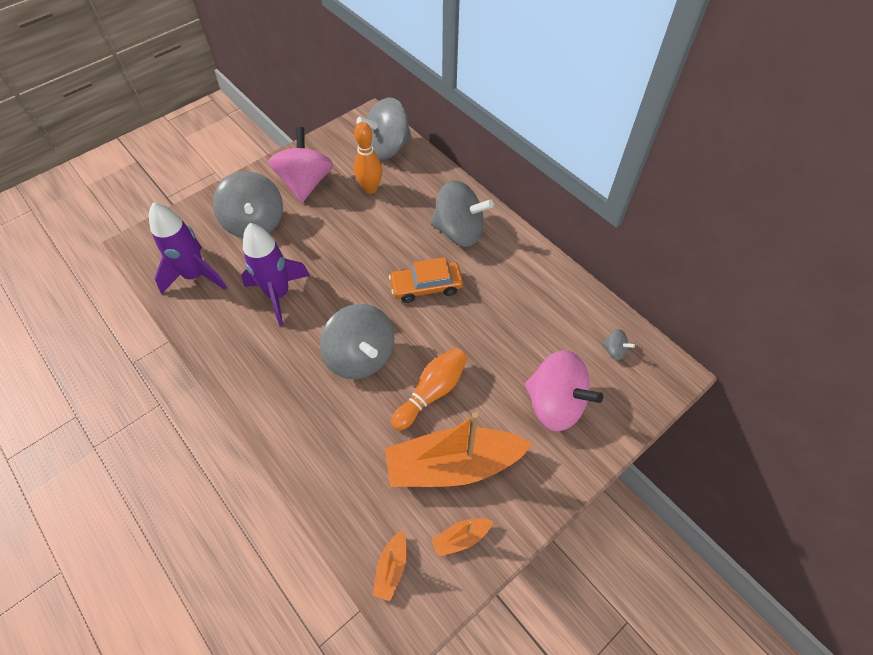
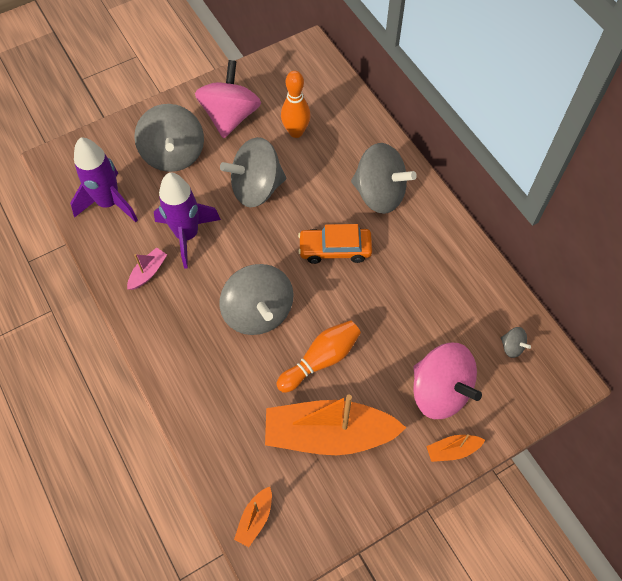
camera: 10 degrees right, 5 degrees up
grey spinning top [356,98,412,160] -> grey spinning top moved to [220,137,286,208]
orange boat [431,518,494,557] -> orange boat moved to [426,434,485,462]
none -> pink boat [127,247,167,290]

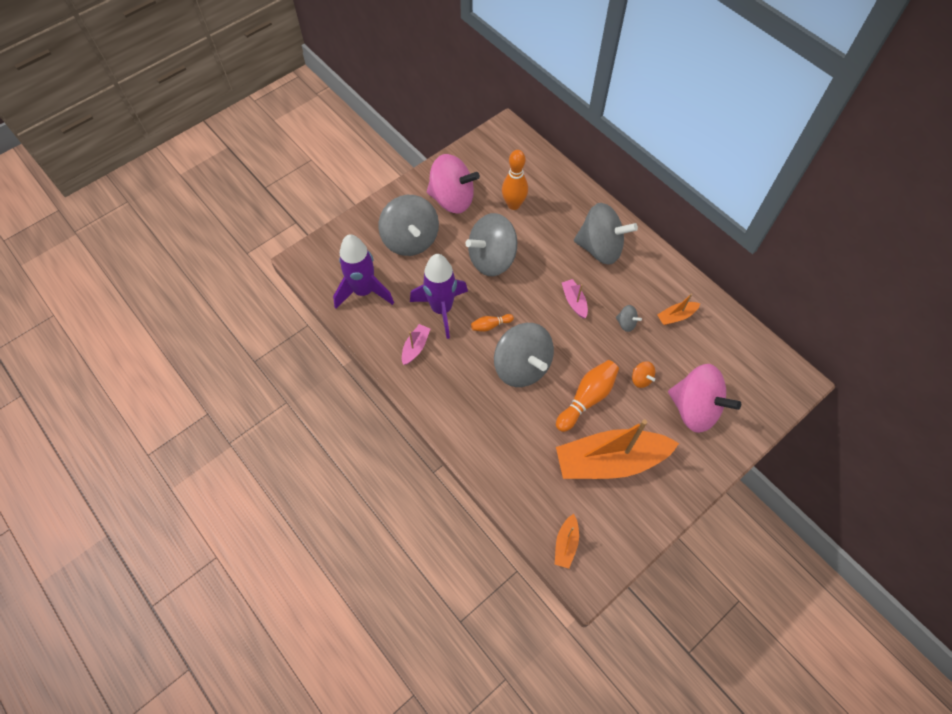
camera: 10 degrees left, 0 degrees up
pink spinning top [195,60,261,138] -> pink spinning top turned 105 degrees clockwise [427,154,480,214]
orange car [298,224,372,264] -> pink boat [562,279,588,318]
orange boat [426,434,485,462] -> orange boat moved to [657,293,700,325]
grey spinning top [501,327,531,358] -> grey spinning top moved to [616,305,642,332]
none -> orange bowling pin [471,314,514,332]
none -> orange spinning top [632,361,655,388]

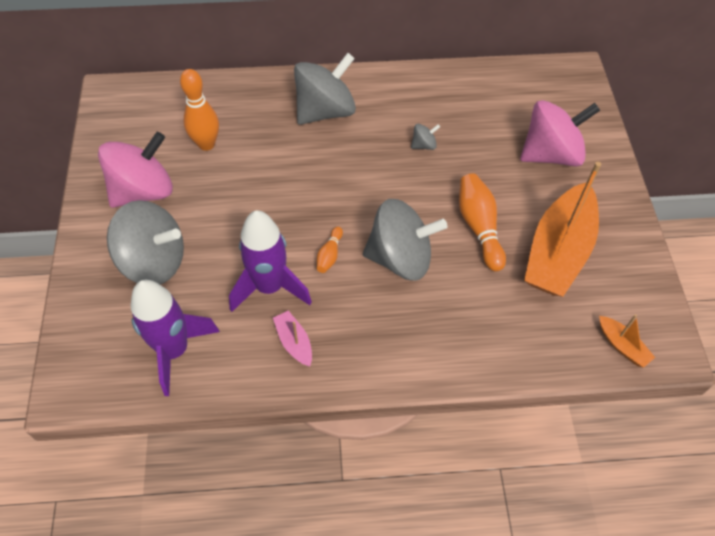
camera: 55 degrees left, 5 degrees down
grey spinning top [465,213,517,276] -> none
pink boat [562,279,588,318] -> none
orange spinning top [632,361,655,388] -> none
orange boat [657,293,700,325] -> none

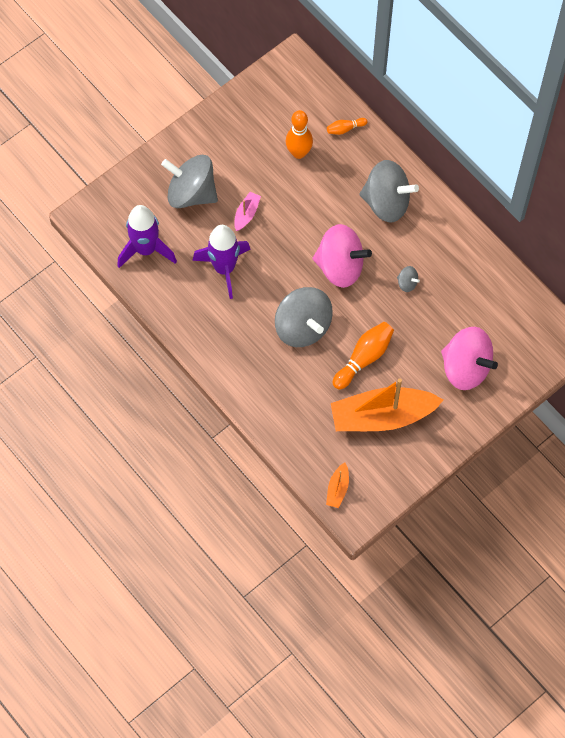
camera: 55 degrees right, 10 degrees up
pink spinning top [98,132,173,208] -> pink spinning top moved to [313,224,372,288]
grey spinning top [107,200,184,284] -> grey spinning top turned 135 degrees clockwise [161,155,218,208]
pink boat [273,310,312,366] -> pink boat moved to [234,192,261,231]
orange bowling pin [317,227,343,273] -> orange bowling pin moved to [327,118,367,135]

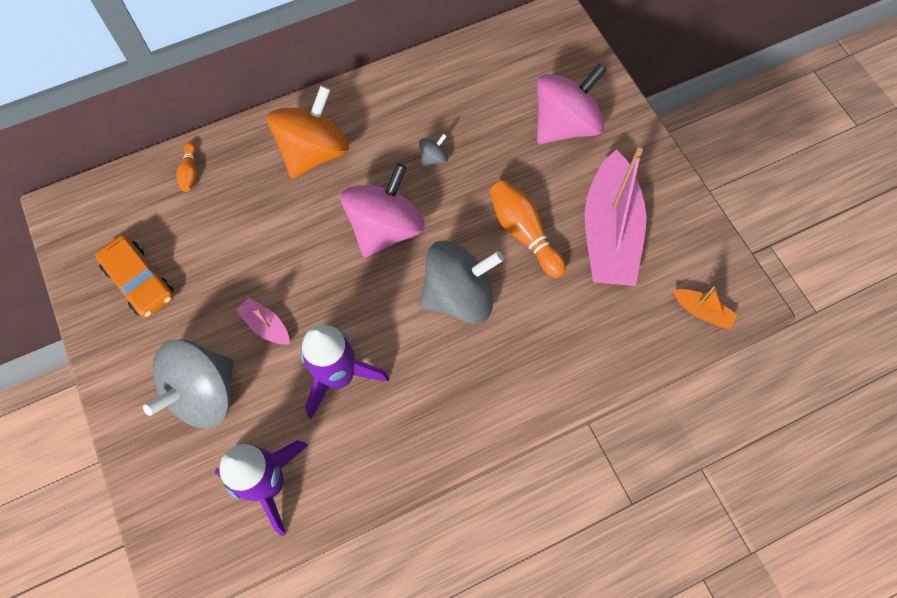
camera: 75 degrees left, 0 degrees up
orange bowling pin [286,110,313,159] -> none
orange boat [331,378,443,431] -> pink boat [585,147,646,286]
grey spinning top [359,160,419,223] -> orange spinning top [267,86,349,179]
none -> orange car [95,235,174,318]

